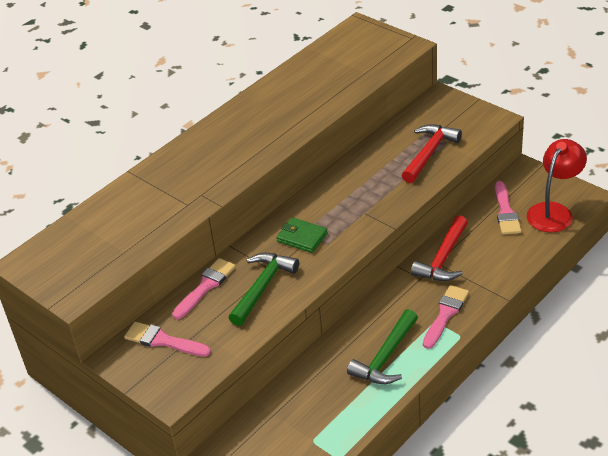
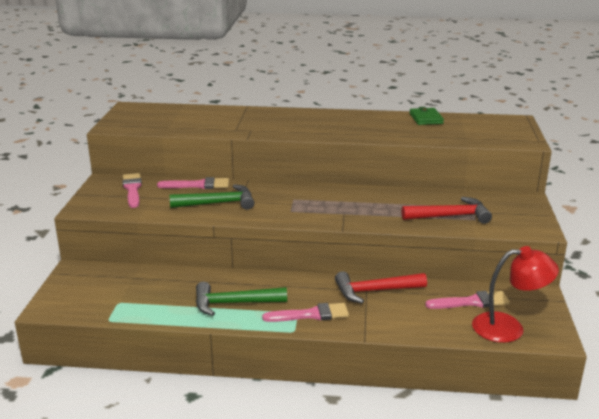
camera: 50 degrees right, 15 degrees down
green wallet [276,217,328,253] -> green wallet moved to [410,107,444,125]
pink brush [495,181,521,234] -> pink brush turned 150 degrees counterclockwise [425,291,510,309]

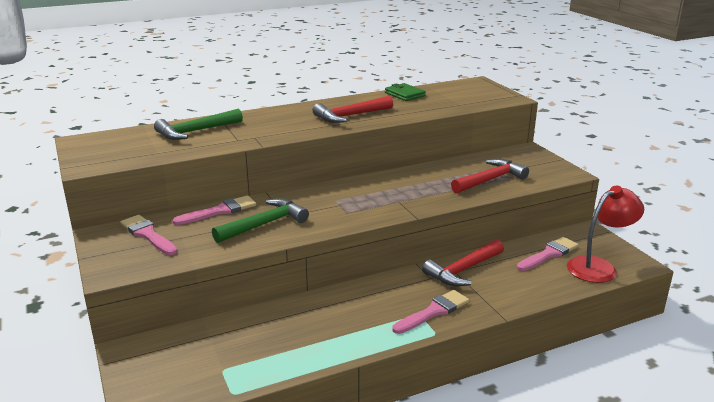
camera: 30 degrees left, 0 degrees up
green hammer [196,282,287,316] -> green hammer moved to [154,109,243,140]
none -> red hammer [312,96,393,123]

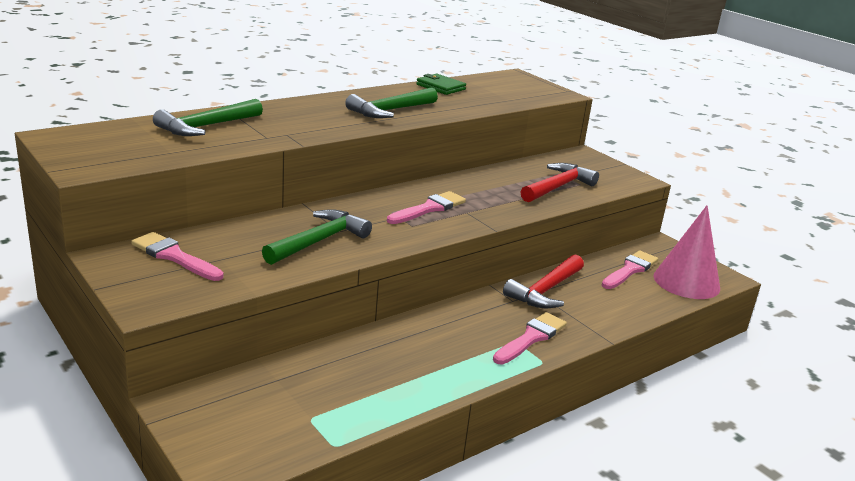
camera: 15 degrees left, 0 degrees up
pink brush [173,195,256,225] -> pink brush moved to [387,191,466,224]
red hammer [312,96,393,123] -> green hammer [345,87,438,118]
red lamp [567,186,644,283] -> pink cone [653,205,720,299]

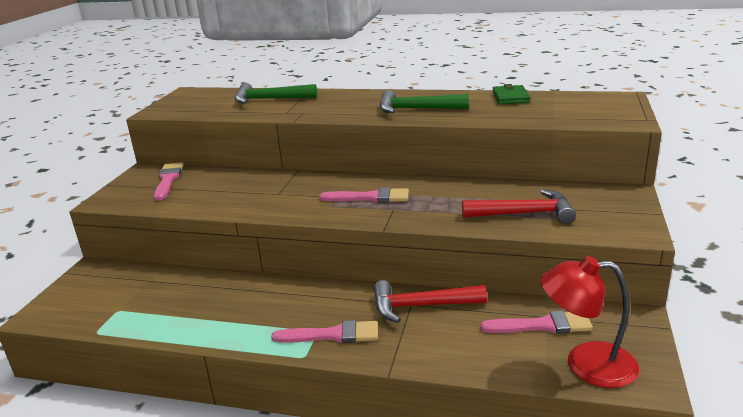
camera: 55 degrees right, 0 degrees up
green hammer [262,209,372,265] -> none
pink cone [653,205,720,299] -> red lamp [540,256,639,388]

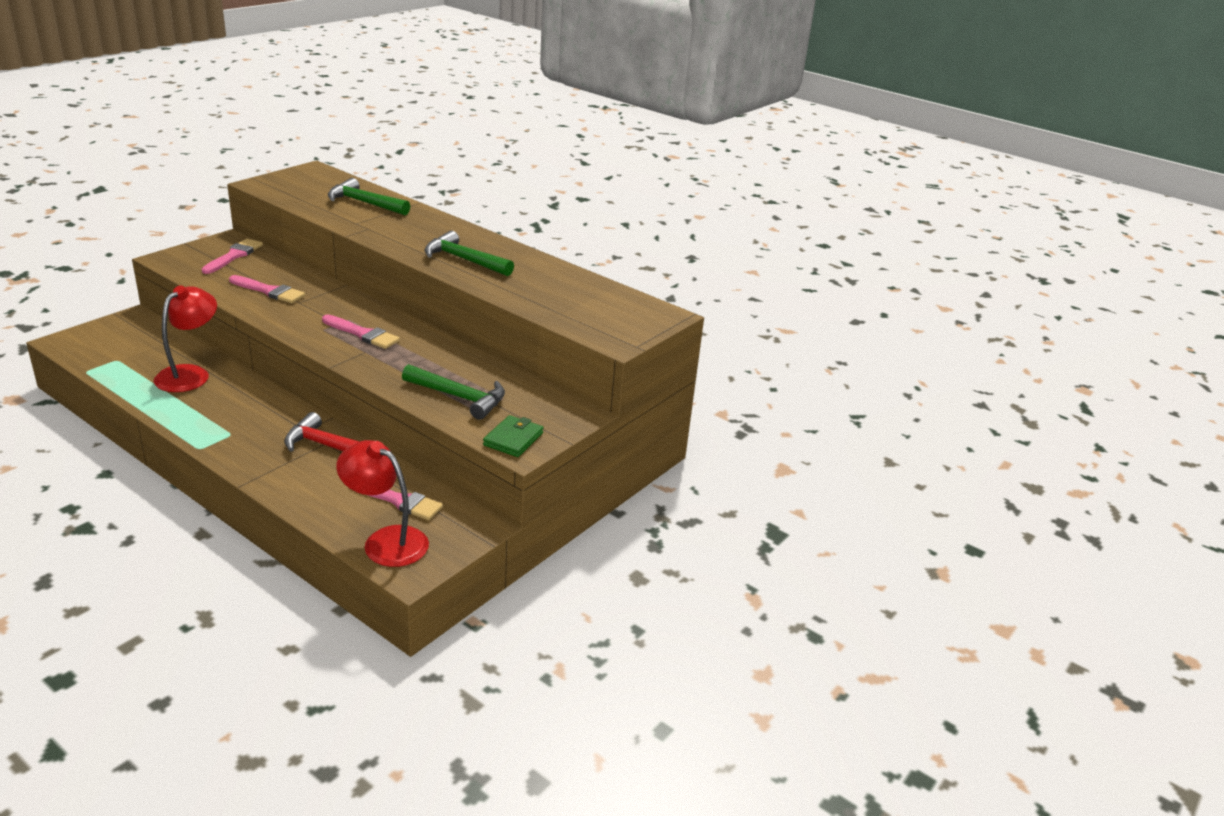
camera: 20 degrees right, 5 degrees up
pink brush [271,320,378,343] -> pink brush moved to [229,275,305,303]
red hammer [462,189,576,224] -> green hammer [402,364,505,420]
green wallet [492,84,530,104] -> green wallet moved to [483,415,543,457]
none -> red lamp [154,286,217,392]

